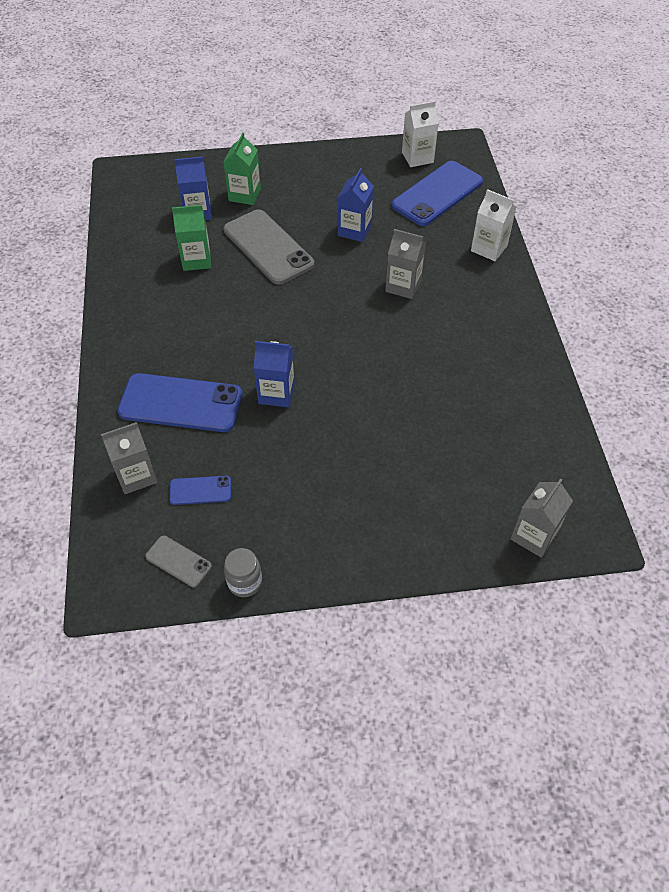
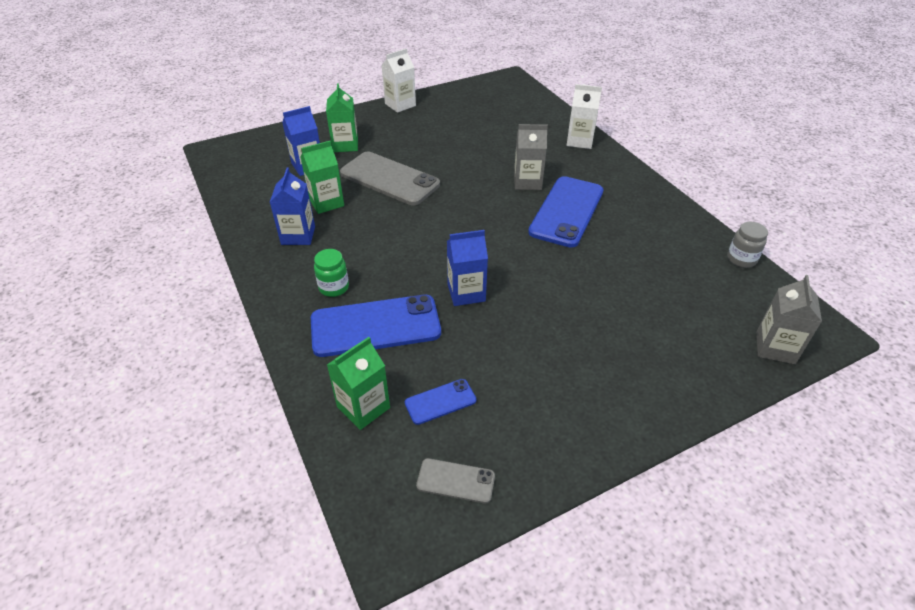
camera: 20 degrees left, 10 degrees down
grey carton [101,422,157,494] -> green carton [327,337,390,430]
grey jar [224,548,262,597] -> grey jar moved to [727,222,768,268]
blue carton [338,168,374,242] -> blue carton moved to [270,167,315,245]
blue phone [391,161,483,226] -> blue phone moved to [528,176,603,248]
white carton [402,101,439,167] -> white carton moved to [382,48,416,113]
none -> green jar [314,249,349,297]

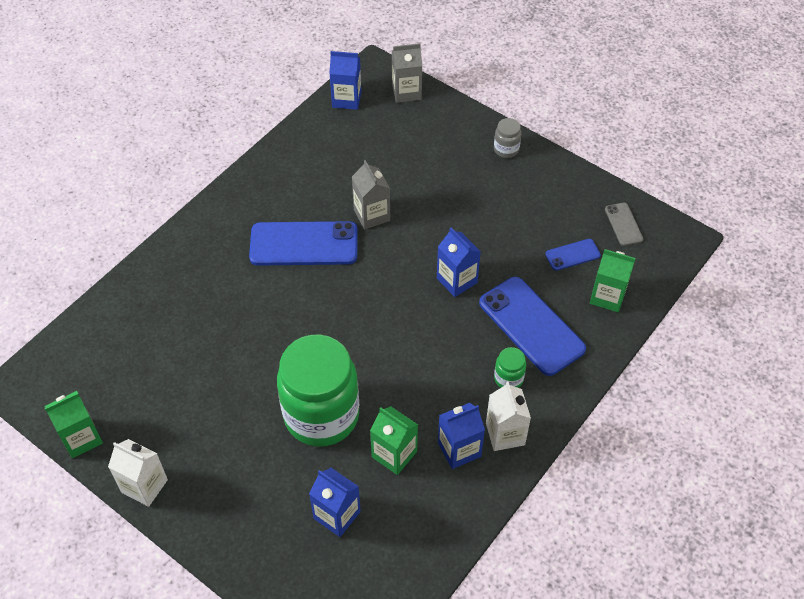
camera: 115 degrees left, 10 degrees up
green carton [326,83,358,152] -> green carton moved to [45,391,103,458]
grey phone [340,152,440,205] -> green jar [277,335,359,447]
blue phone [405,379,476,425] -> blue phone turned 60 degrees counterclockwise [545,239,601,271]
grey carton [514,124,548,190] -> grey carton moved to [352,160,390,230]
white carton [567,84,602,149] -> white carton moved to [486,381,531,451]
grey jar [727,222,768,268] -> grey jar moved to [494,118,522,158]
none -> blue carton [329,51,361,110]

